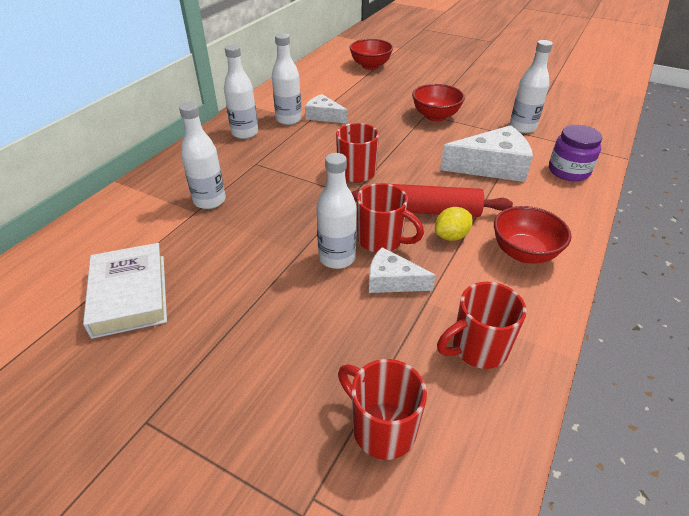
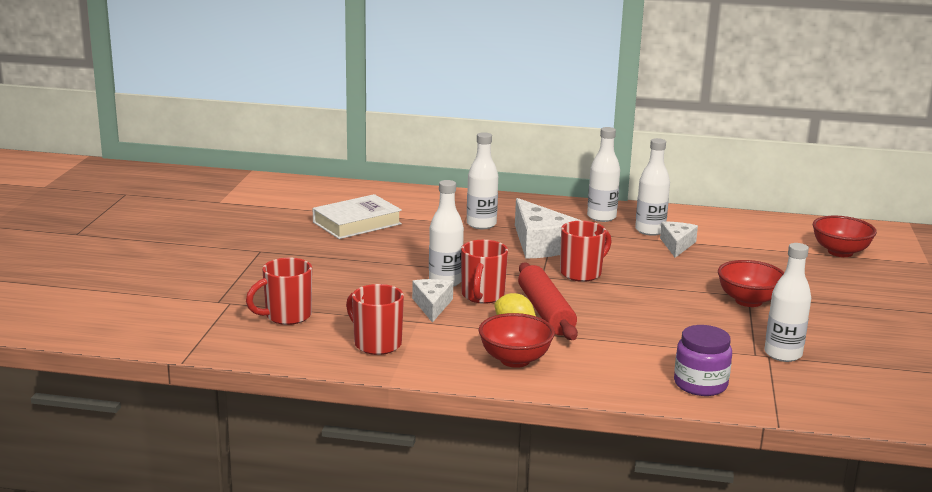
camera: 70 degrees right, 20 degrees down
red mug [338,359,427,460] -> red mug turned 150 degrees counterclockwise [246,258,312,325]
white cheese [440,125,533,182] -> white cheese moved to [515,198,581,259]

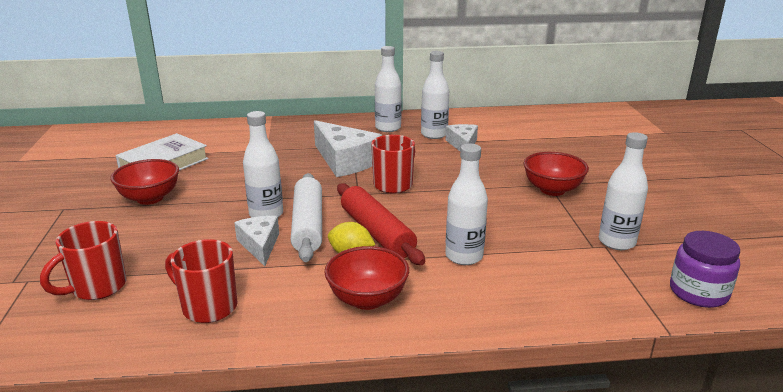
camera: 15 degrees left, 5 degrees up
red mug [461,240,508,304] -> white rolling pin [291,173,322,262]
white bottle [467,132,498,229] -> white bottle moved to [445,144,488,265]
purple jar [674,325,732,396] -> purple jar moved to [670,231,740,308]
red bowl [813,216,877,257] -> red bowl moved to [110,159,179,205]

